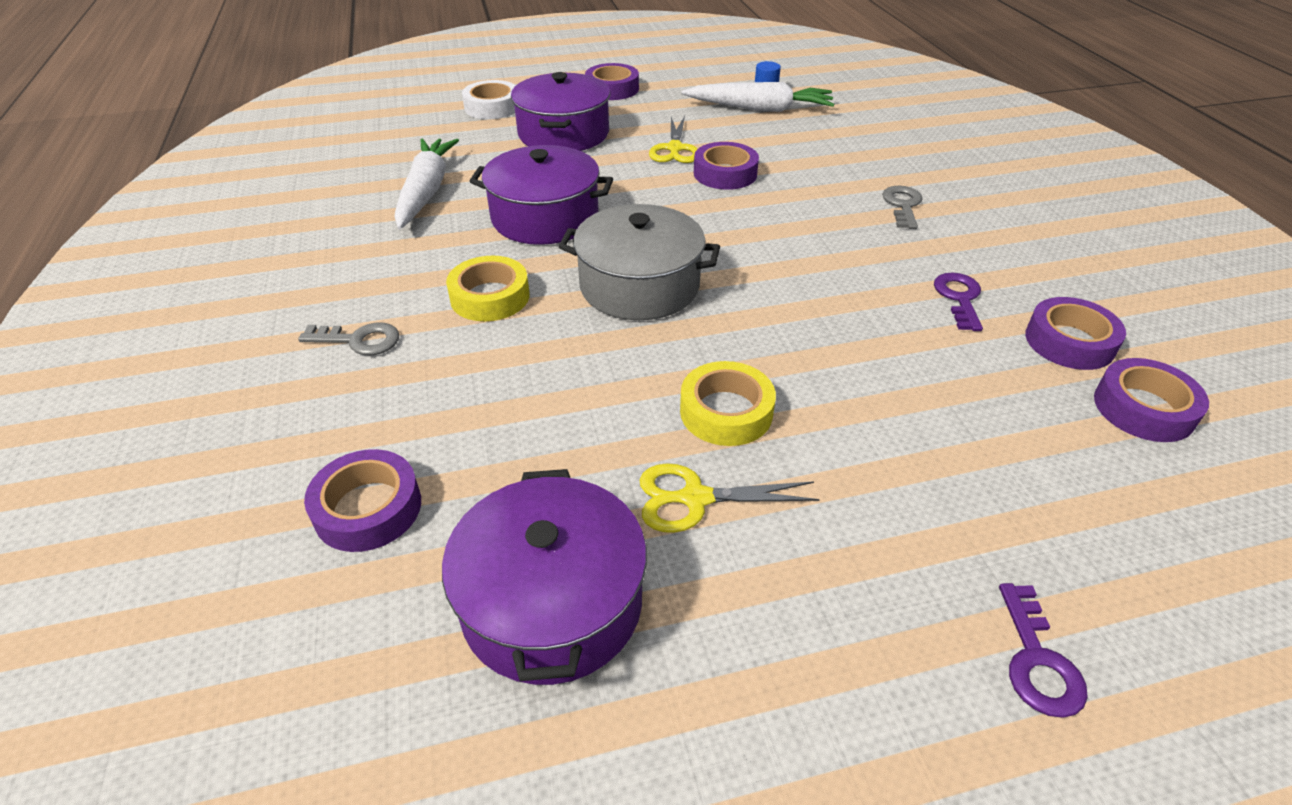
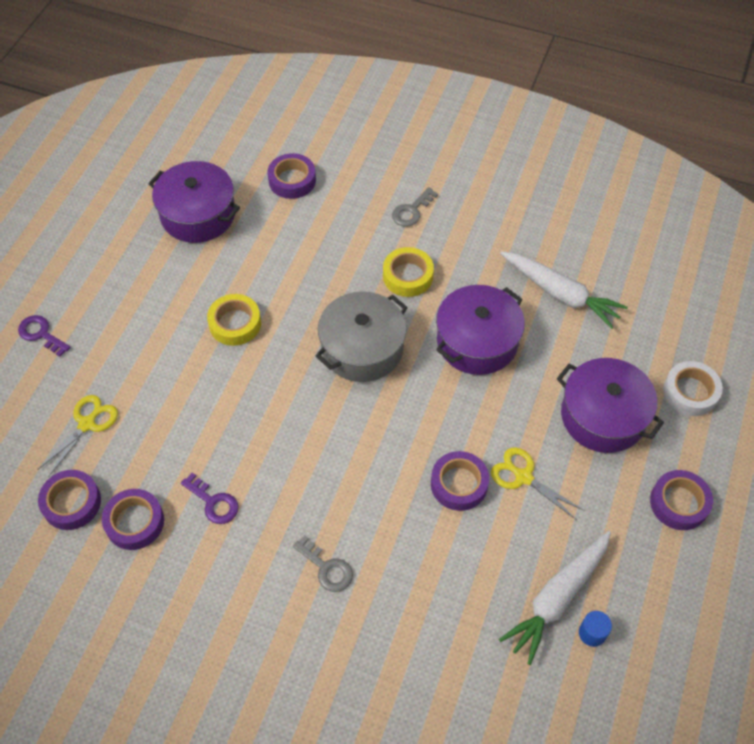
camera: 125 degrees right, 15 degrees up
yellow scissors [640,463,820,533] -> yellow scissors moved to [37,395,118,477]

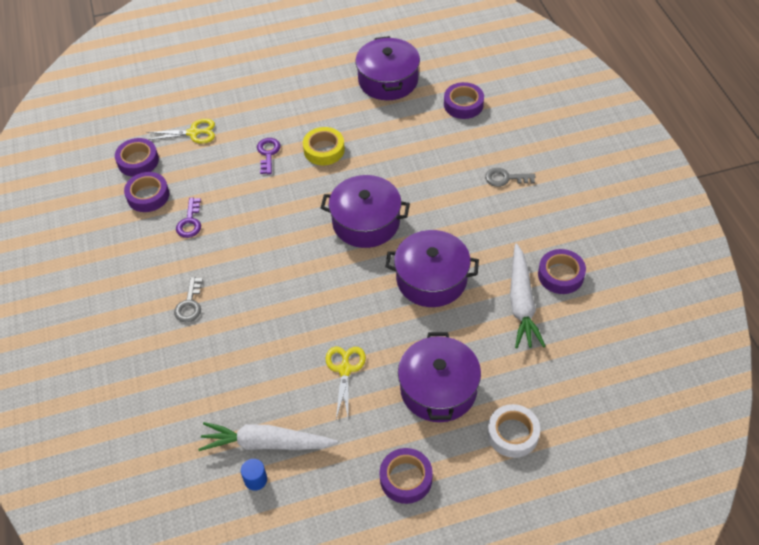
camera: 55 degrees right, 5 degrees down
purple key [18,315,71,357] -> purple key moved to [257,138,281,174]
grey pot [315,291,408,382] -> purple pot [321,175,410,248]
yellow tape [383,247,434,297] -> none
purple tape [431,451,489,511] -> purple tape moved to [538,249,586,294]

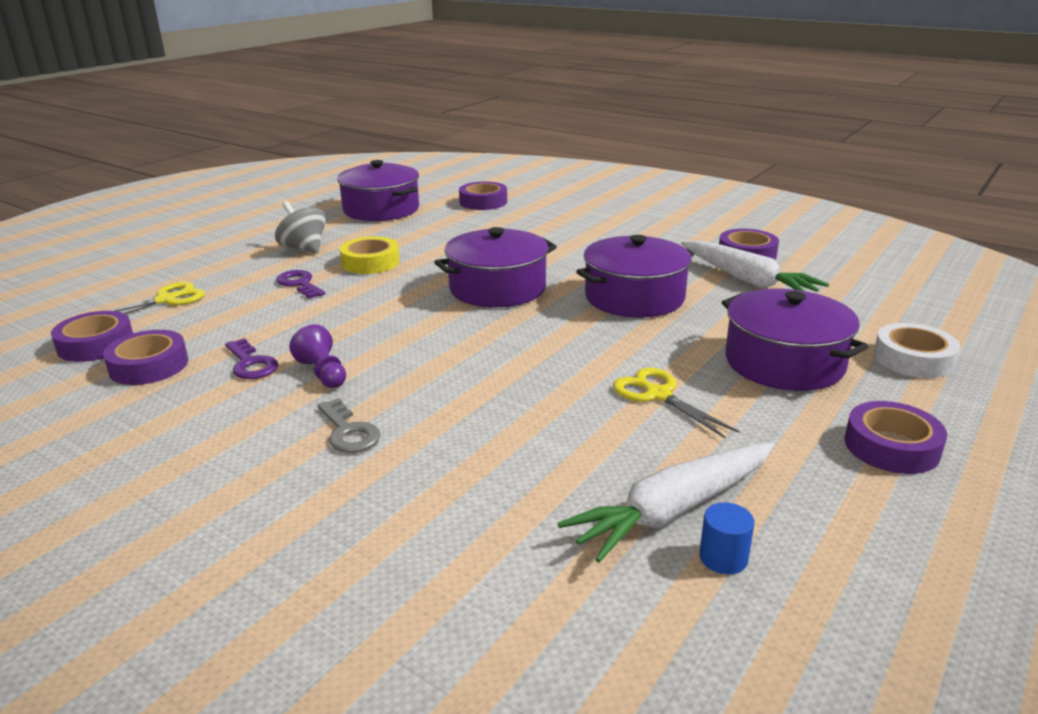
camera: 40 degrees left, 25 degrees down
grey key [485,168,536,187] -> none
none -> grey spinning top [275,201,326,254]
none -> purple pawn [289,325,346,388]

